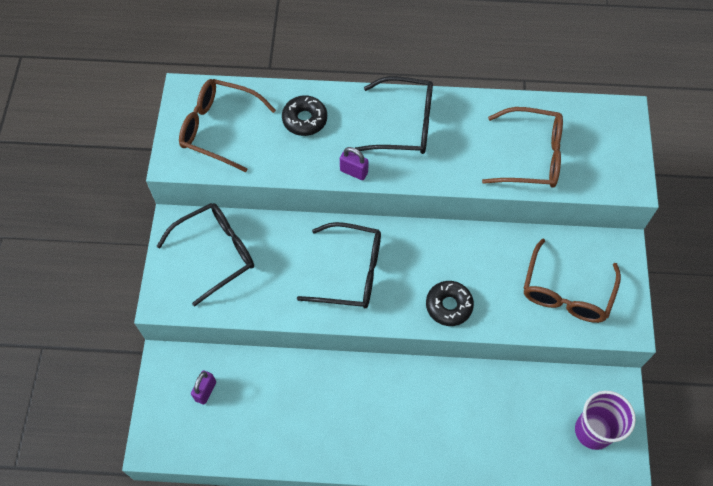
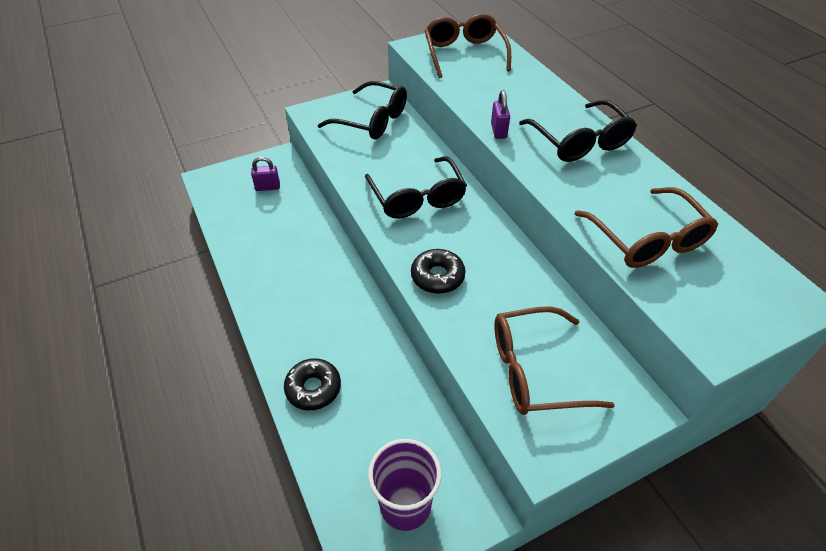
camera: 60 degrees right, 15 degrees down
black donut [282,95,327,136] -> black donut moved to [284,358,341,411]

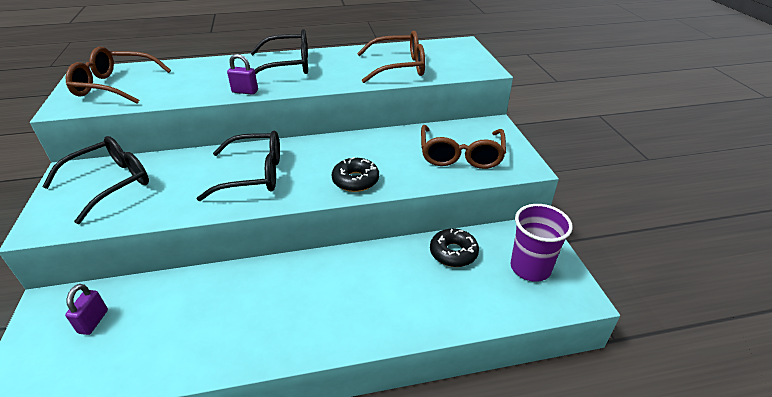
camera: 75 degrees left, 10 degrees down
black donut [284,358,341,411] -> black donut moved to [430,228,479,267]

